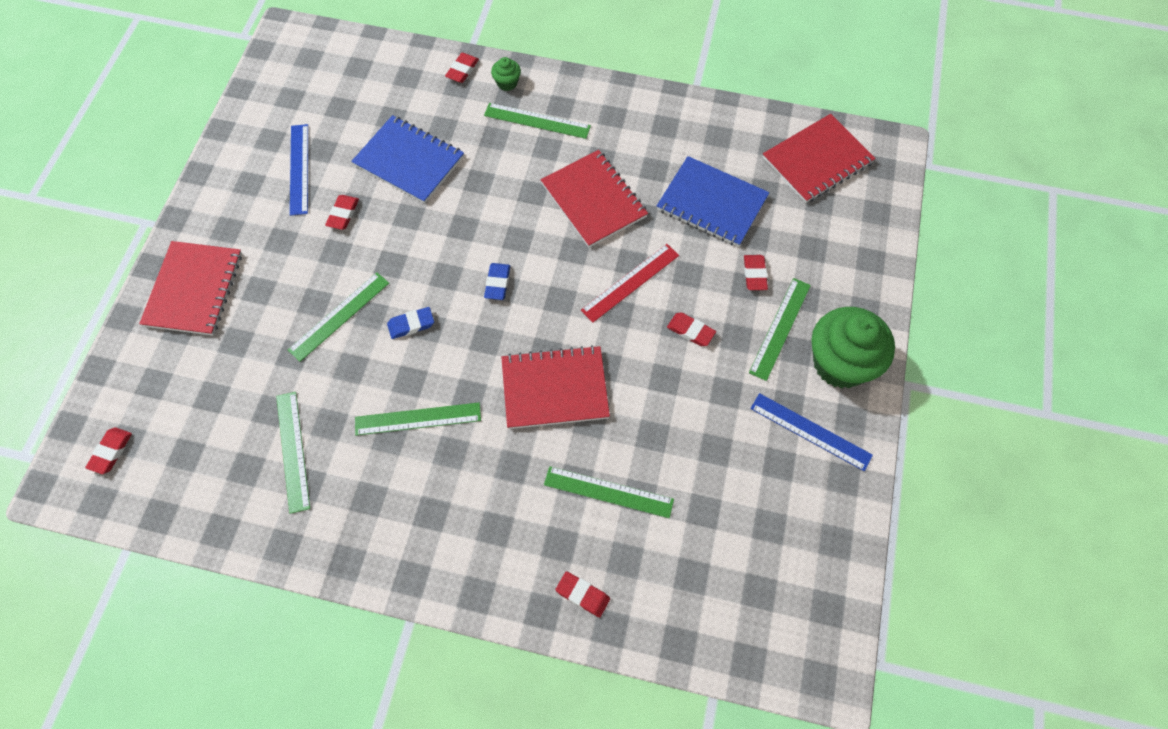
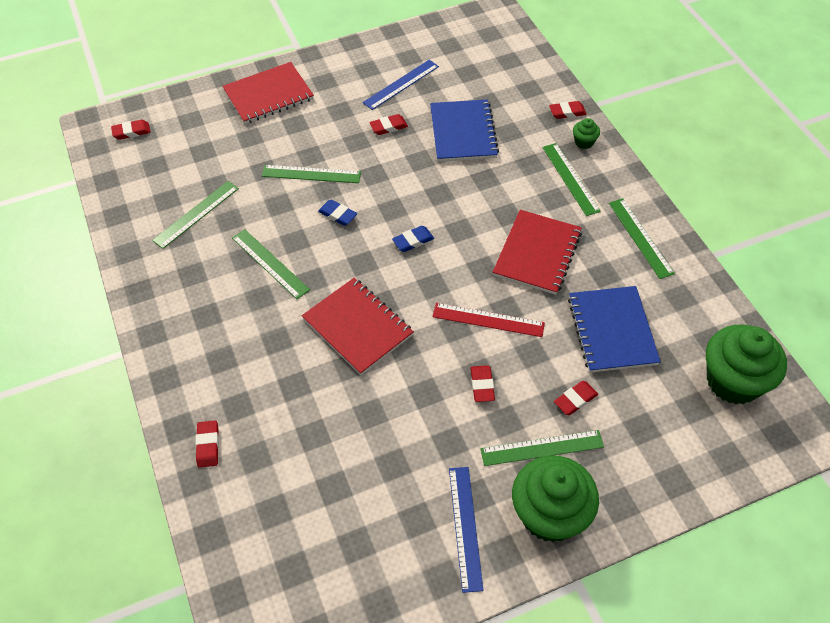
camera: 55 degrees right, 10 degrees down
green ruler [544,466,674,518] -> green ruler moved to [609,198,675,279]
red notebook [763,114,876,203] -> green cupcake [706,325,787,404]

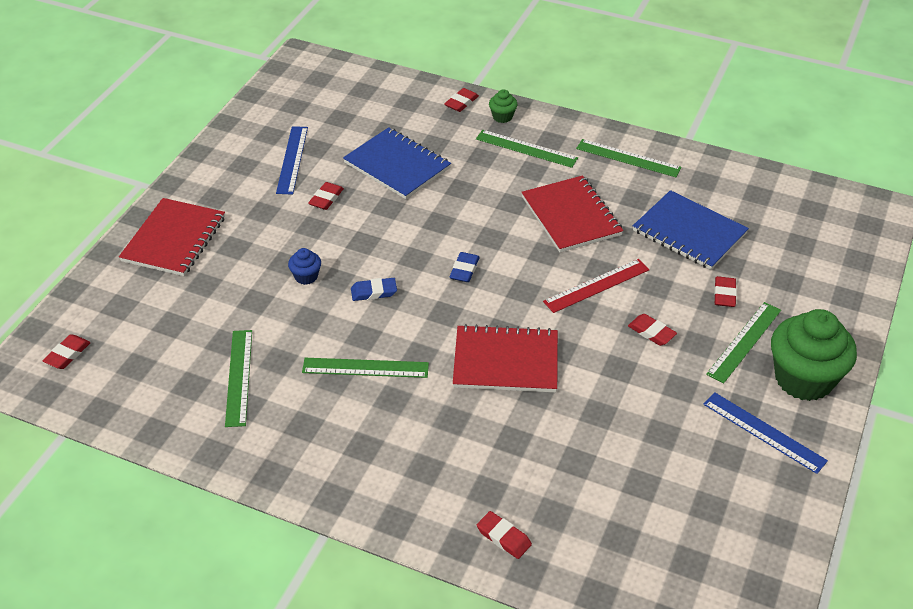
camera: 45 degrees left, 10 degrees down
green ruler [262,165,361,183] -> blue cupcake [288,248,321,285]
green cupcake [706,325,787,404] -> none

